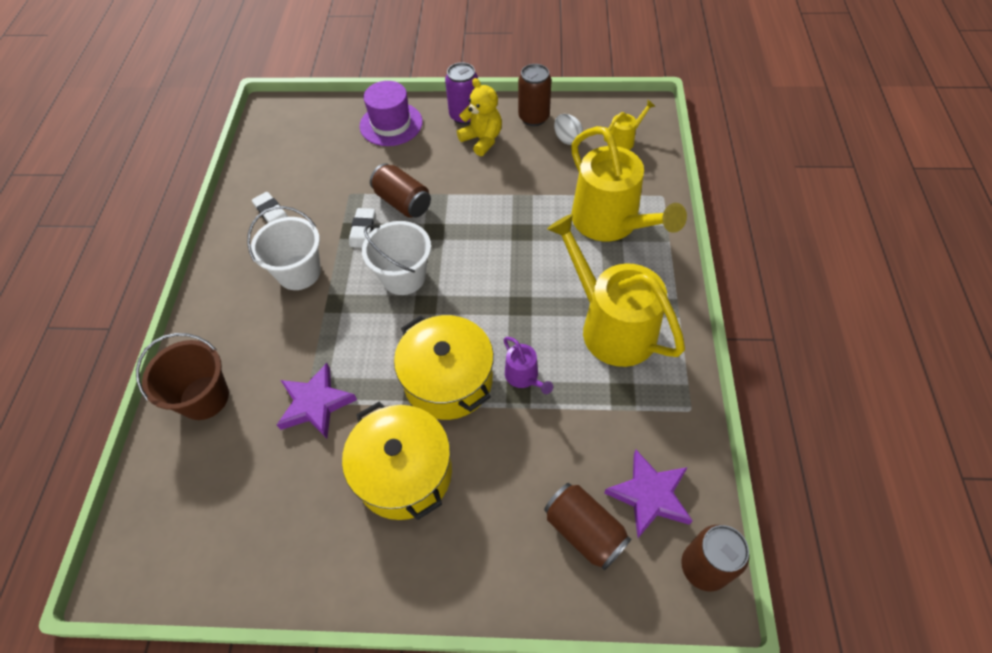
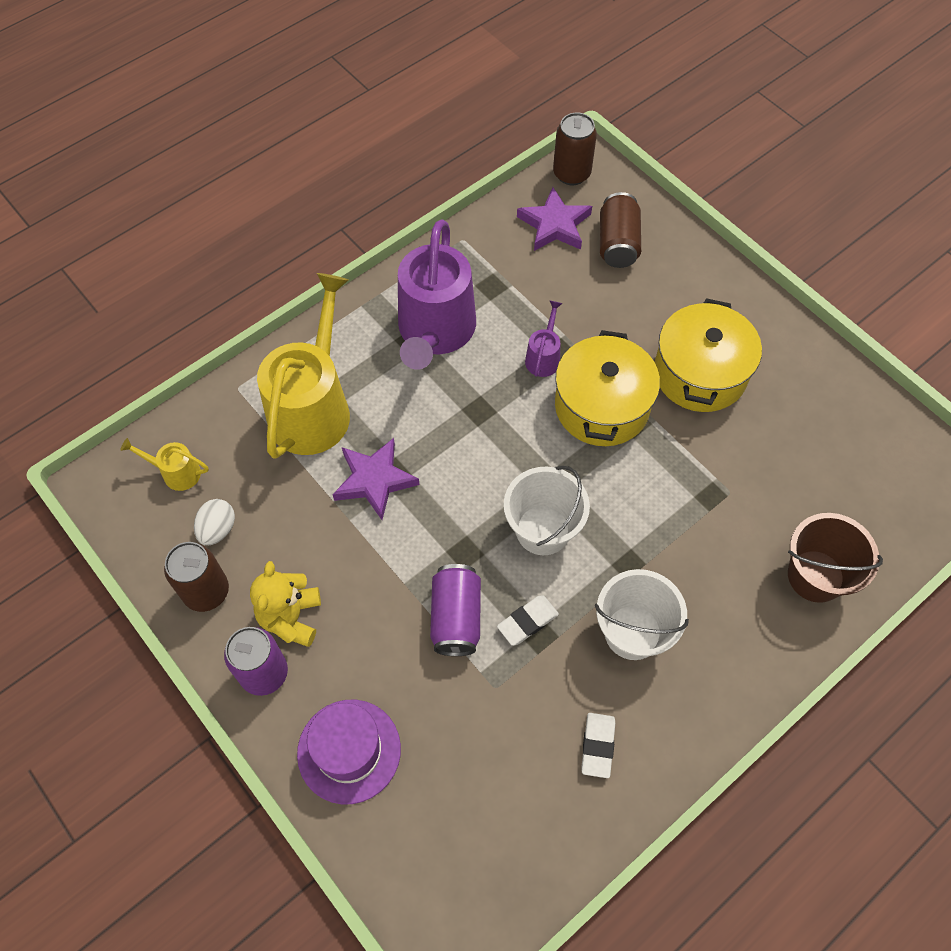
camera: 135 degrees left, 5 degrees up
purple star [277,363,357,439] -> purple star moved to [333,438,419,520]
brown can [370,163,431,218] -> purple can [430,564,481,656]
yellow watering can [547,214,685,367] -> purple watering can [398,220,476,370]

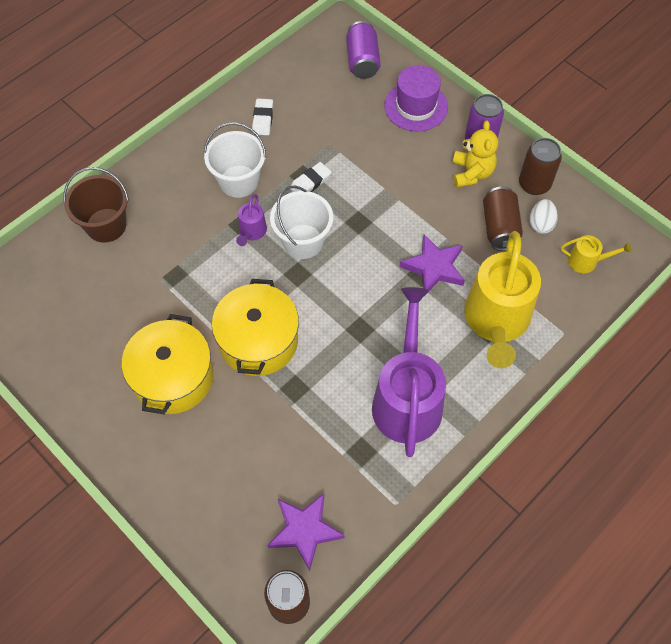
camera: 175 degrees right, 0 degrees up
purple can [430,564,481,656] -> purple can moved to [346,21,381,79]
purple watering can [525,301,562,377] -> purple watering can moved to [236,194,267,246]
brown can [600,192,641,268] -> brown can moved to [483,187,523,251]

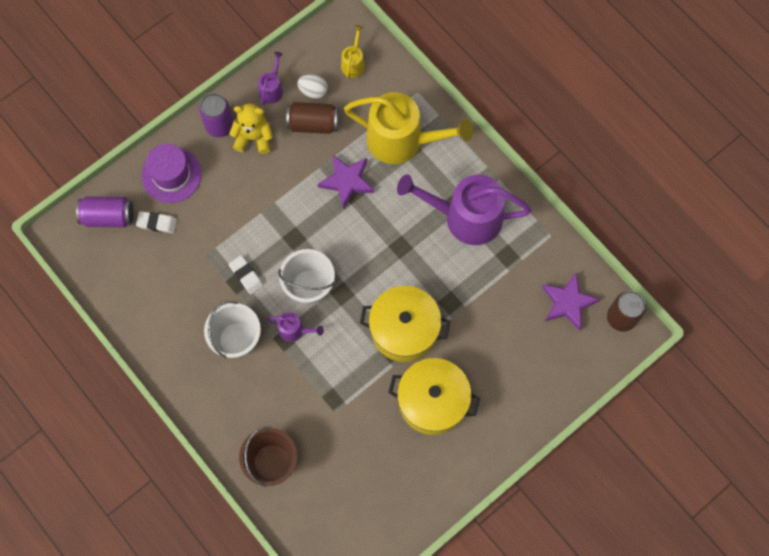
camera: 85 degrees left, 10 degrees up
white eraser [252,98,273,135] -> white eraser moved to [136,211,177,233]
brown can [519,138,562,195] -> purple watering can [258,52,283,105]

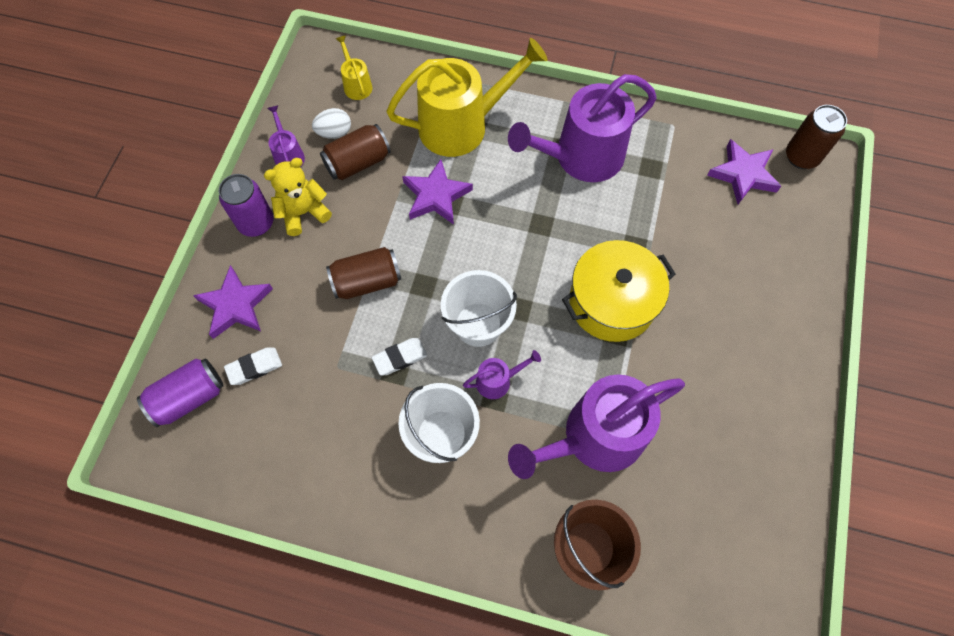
camera: 35 degrees left, 5 degrees down
purple hat [142,144,202,203] -> purple star [193,265,273,339]
white eraser [229,255,263,295] -> white eraser turned 45 degrees counterclockwise [372,338,427,375]
yellow pot [388,358,480,435] -> none
none -> brown can [326,247,401,299]
none -> purple watering can [508,374,685,479]

